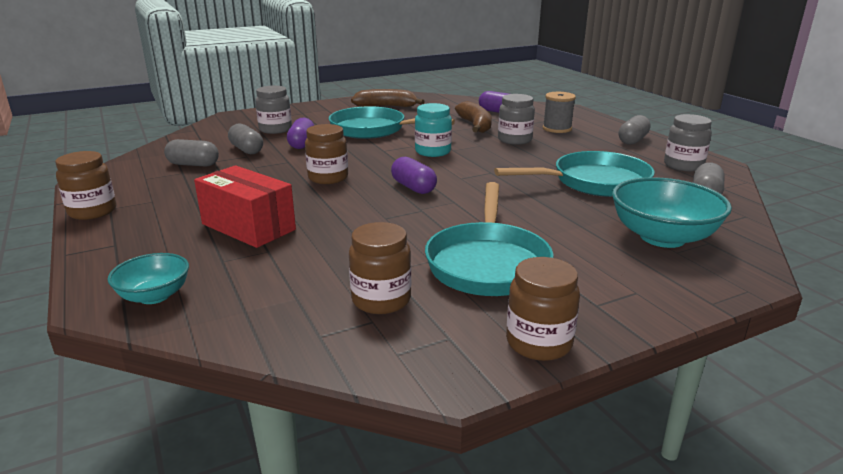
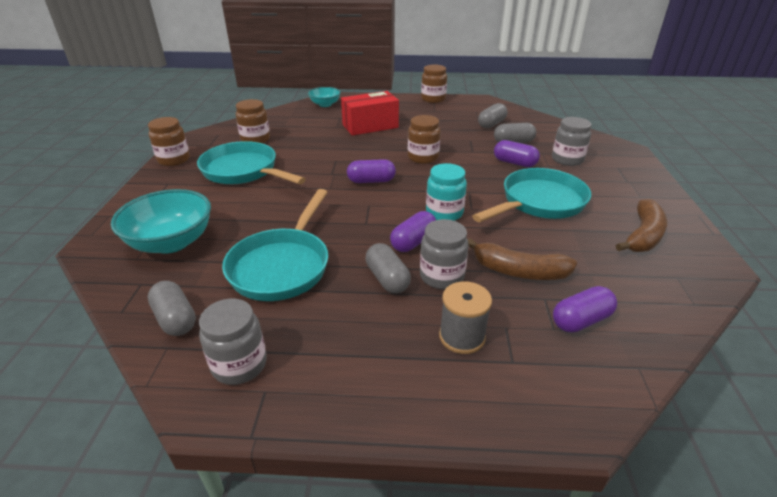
camera: 120 degrees right, 10 degrees up
grey capsule [618,115,651,145] -> grey capsule moved to [365,243,411,293]
none -> purple capsule [390,211,436,252]

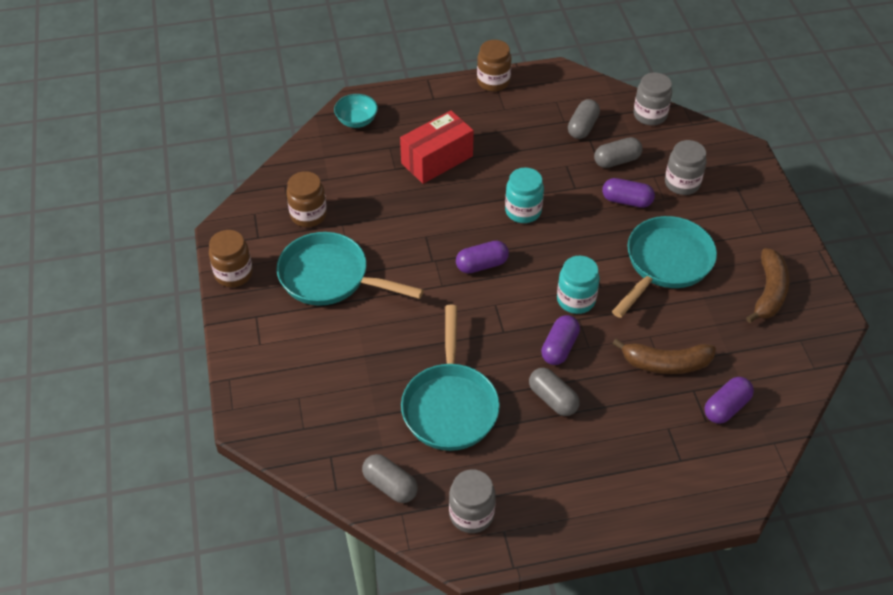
camera: 15 degrees left, 15 degrees up
turquoise bowl [111,189,211,254] -> none
brown jar [408,115,441,164] -> turquoise jar [505,167,544,223]
grey jar [420,219,469,289] -> grey jar moved to [633,73,672,125]
grey spool [439,281,492,354] -> none

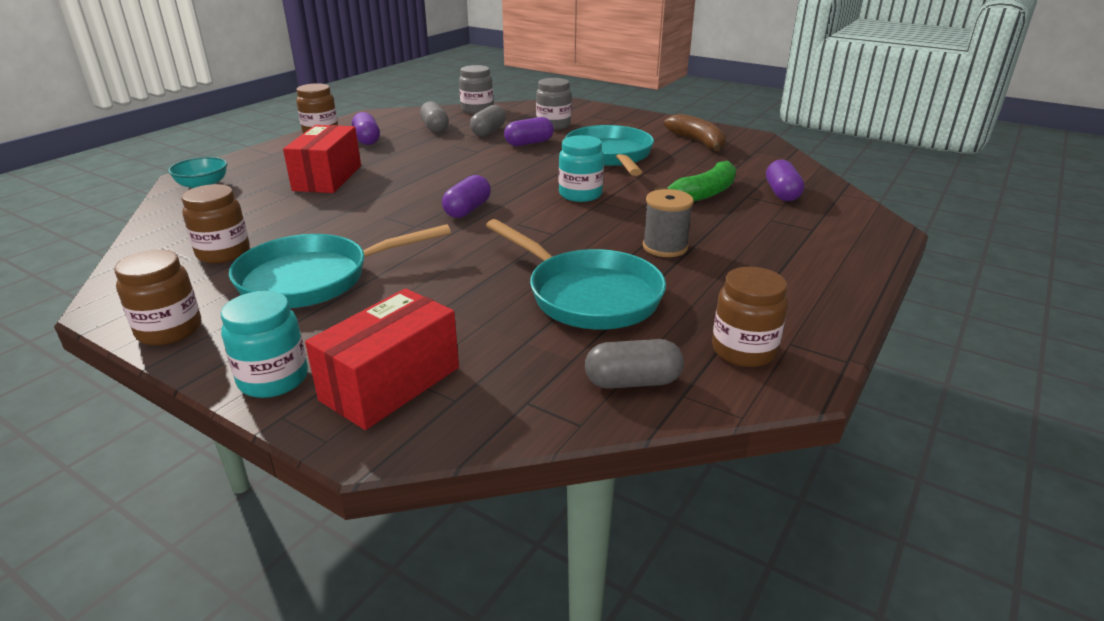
camera: 45 degrees left, 20 degrees down
grey jar [449,469,496,533] -> brown jar [712,267,788,367]
turquoise jar [505,167,544,223] -> turquoise jar moved to [221,291,308,398]
grey capsule [529,368,579,416] -> grey spool [643,189,694,257]
purple capsule [541,315,580,365] -> purple capsule moved to [352,112,380,145]
brown banana [612,339,716,374] -> green banana [655,161,736,202]
none -> red box [305,288,459,430]

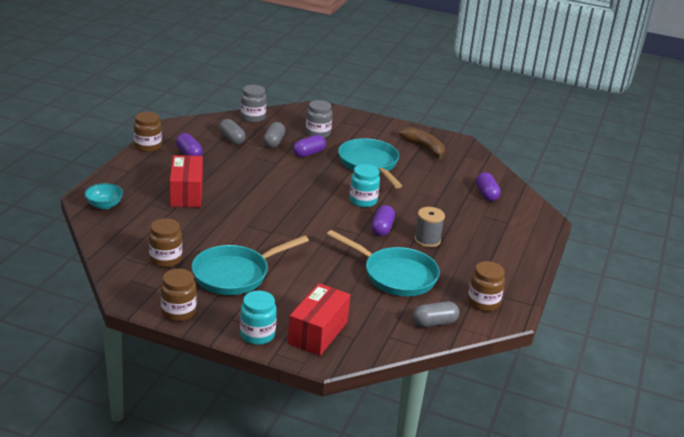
camera: 15 degrees left, 0 degrees up
purple capsule [442,175,491,218] -> purple capsule moved to [371,205,395,236]
green banana [655,161,736,202] -> none

